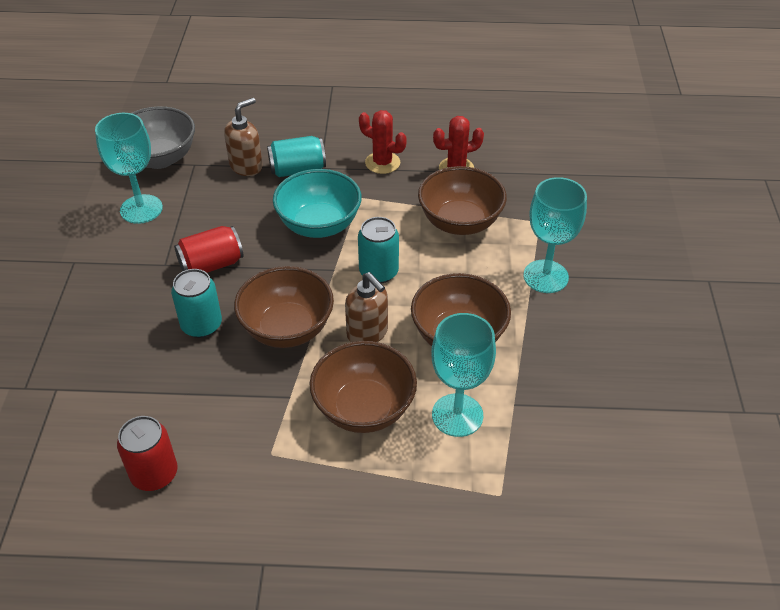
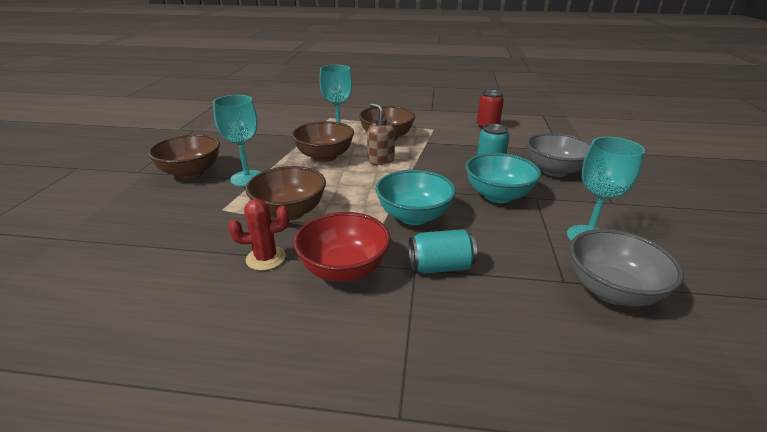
camera: 175 degrees left, 15 degrees down
red can [174,226,244,273] -> turquoise bowl [465,153,541,203]
brown soap dispenser [224,98,263,176] -> none
brown bowl [234,266,334,348] -> brown bowl moved to [148,134,220,179]
turquoise can [358,217,399,283] -> none
red cactus [359,110,407,174] -> red bowl [293,212,391,282]
none -> grey bowl [526,133,591,177]

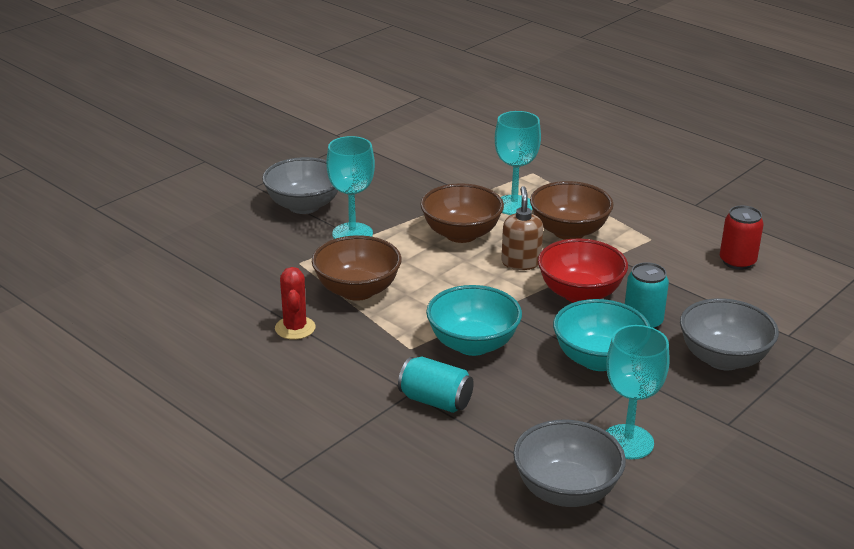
camera: 35 degrees right, 0 degrees up
brown bowl [148,134,220,179] -> grey bowl [262,157,338,214]
red cactus [228,199,289,271] -> red cactus turned 60 degrees clockwise [275,267,316,340]
red bowl [293,212,391,282] -> red bowl moved to [538,238,628,303]

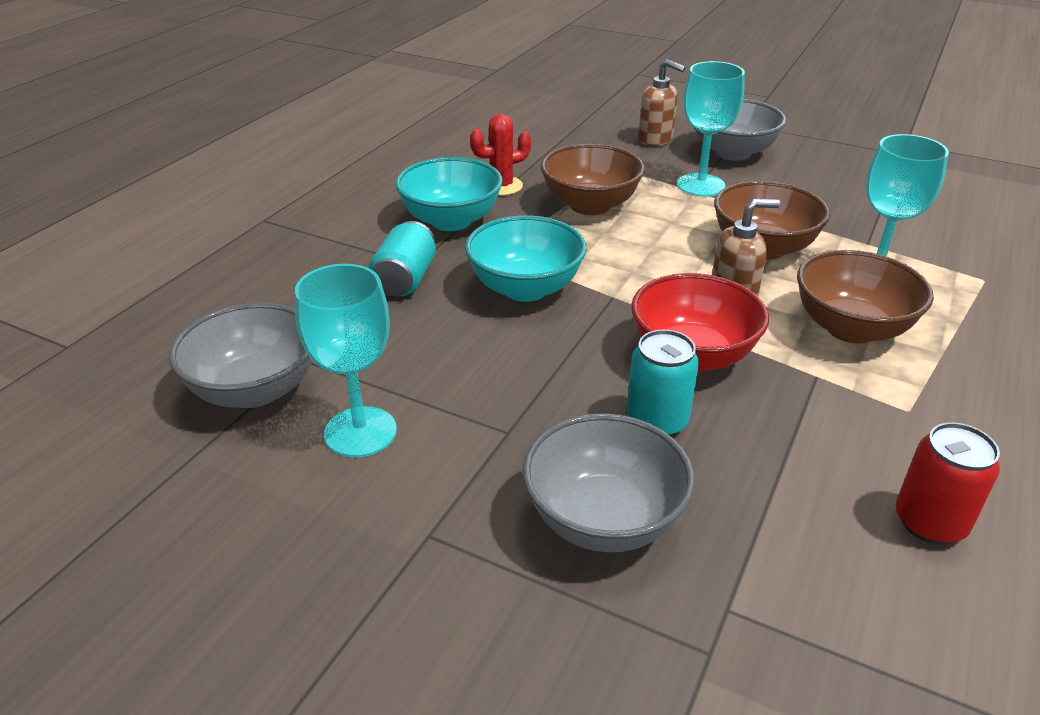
camera: 75 degrees right, 5 degrees up
turquoise bowl [553,299,650,371] -> turquoise bowl moved to [395,157,503,231]
none -> brown soap dispenser [638,59,686,146]

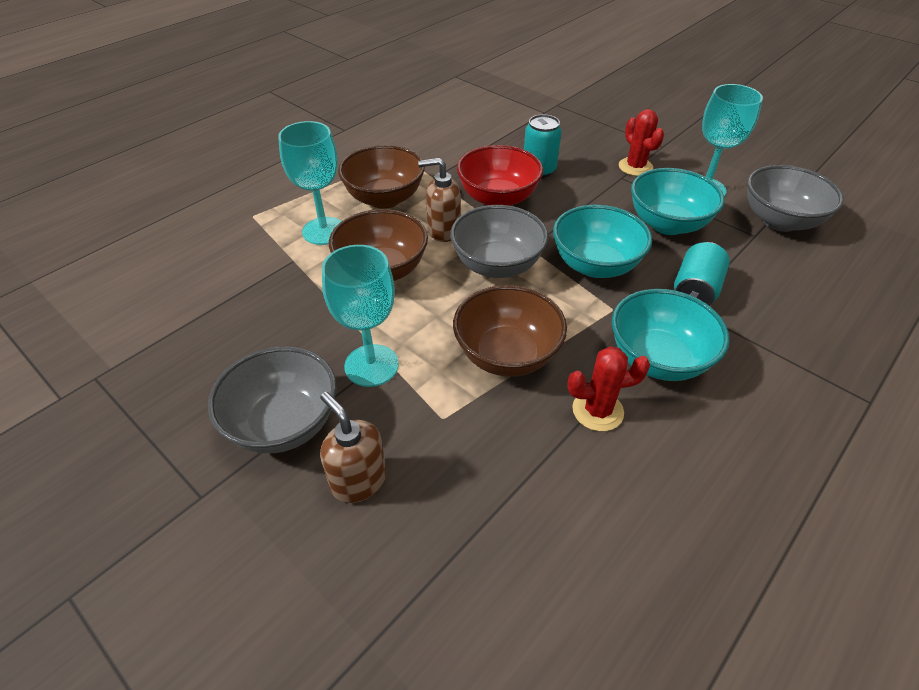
camera: 165 degrees left, 10 degrees up
grey bowl [523,413,695,552] -> grey bowl moved to [450,205,548,278]
red can [896,422,1000,544] -> none
none -> red cactus [619,109,664,176]
none -> turquoise bowl [631,168,725,235]

